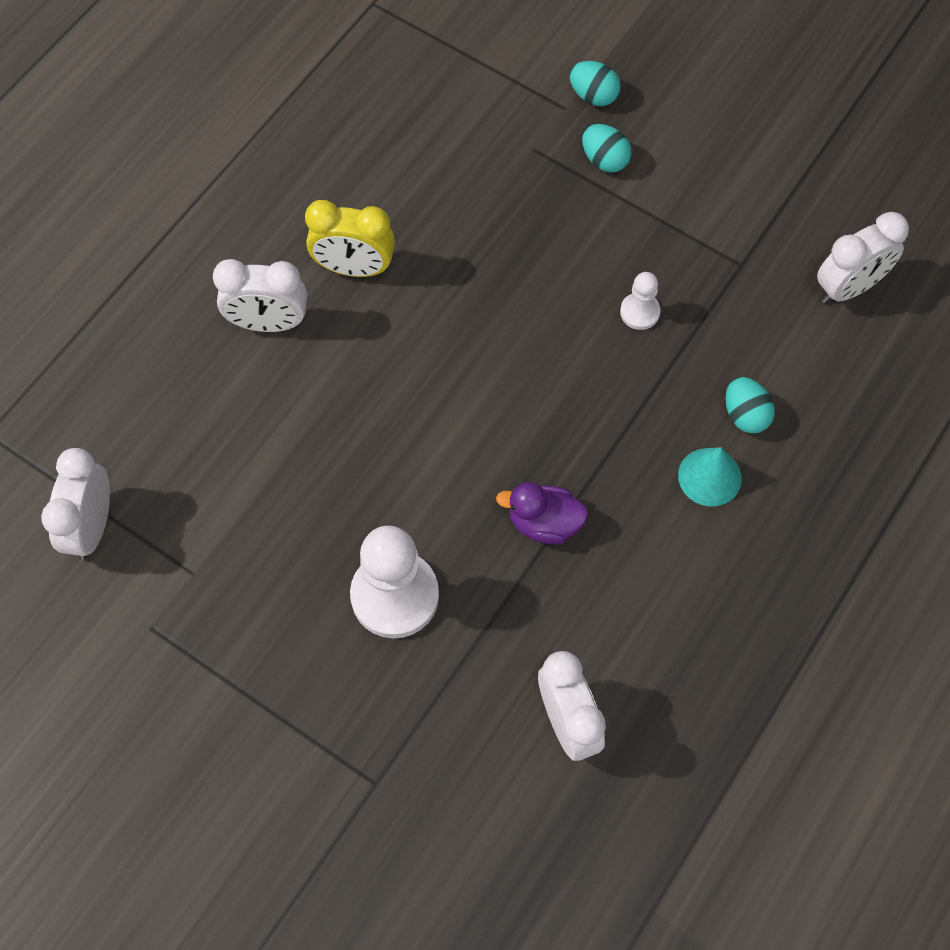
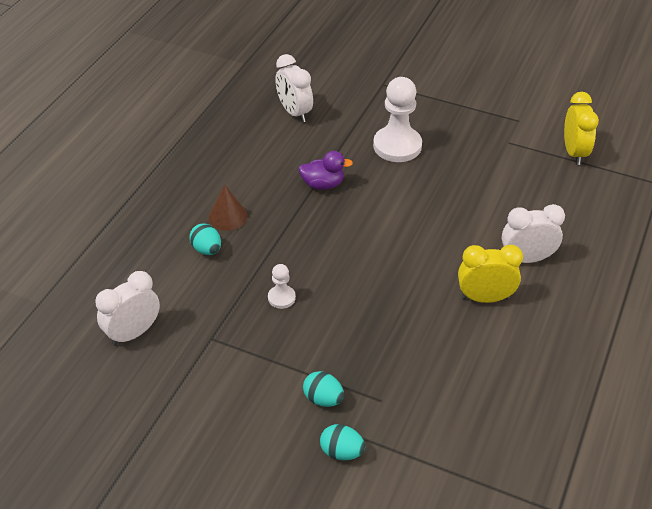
camera: 170 degrees right, 20 degrees down
white clock [41,448,110,560] -> yellow clock [564,92,599,165]
turquoise cone [678,447,742,507] -> brown cone [209,185,248,231]

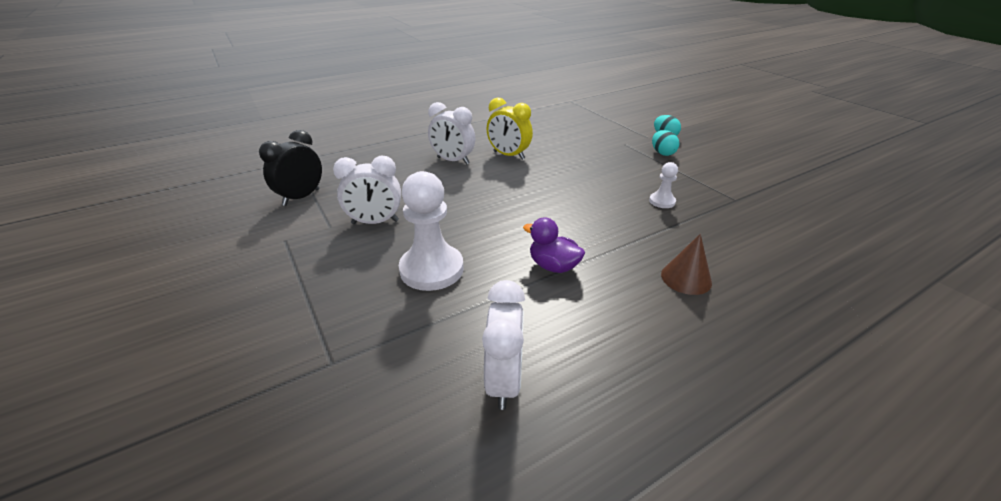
camera: 145 degrees left, 10 degrees down
white clock [95,271,160,346] -> white clock moved to [333,156,401,224]
turquoise egg [190,224,221,255] -> none
yellow clock [564,92,599,165] -> black clock [259,130,322,206]

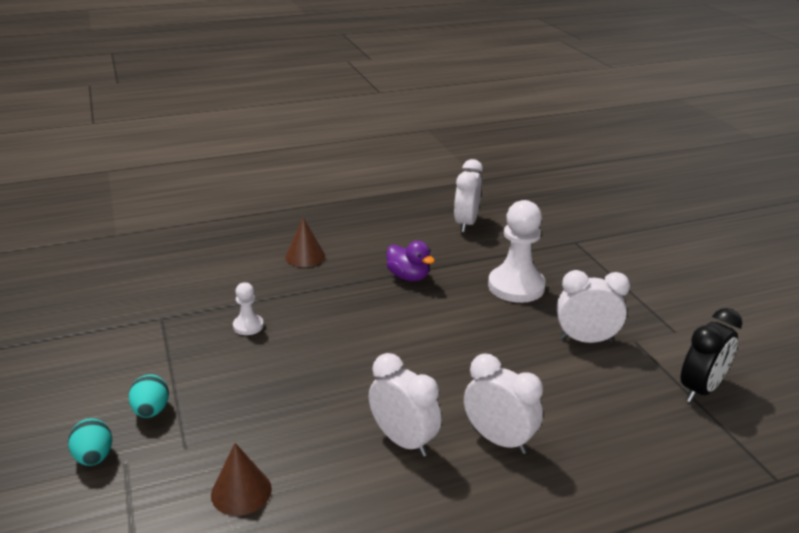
camera: 170 degrees left, 5 degrees down
yellow clock [487,97,533,160] -> white clock [369,353,442,457]
none -> brown cone [211,443,272,516]

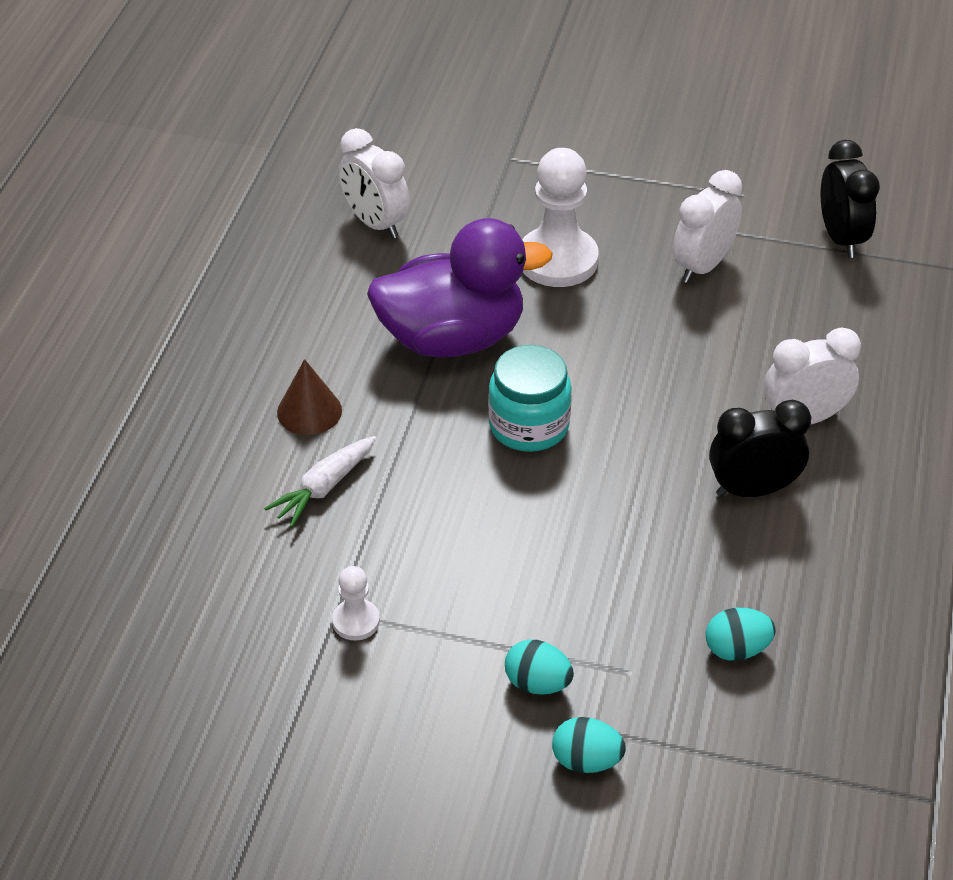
camera: 55 degrees left, 15 degrees up
brown cone [211,443,272,516] -> turquoise egg [706,608,776,661]
white pawn [233,282,264,335] -> white pawn moved to [332,566,380,641]
white clock [369,353,442,457] -> black clock [709,400,811,497]
purple duck [386,241,435,281] -> purple duck [367,218,553,358], size x2.06
none -> white carrot [264,436,376,527]
none -> turquoise jar [488,345,572,452]

